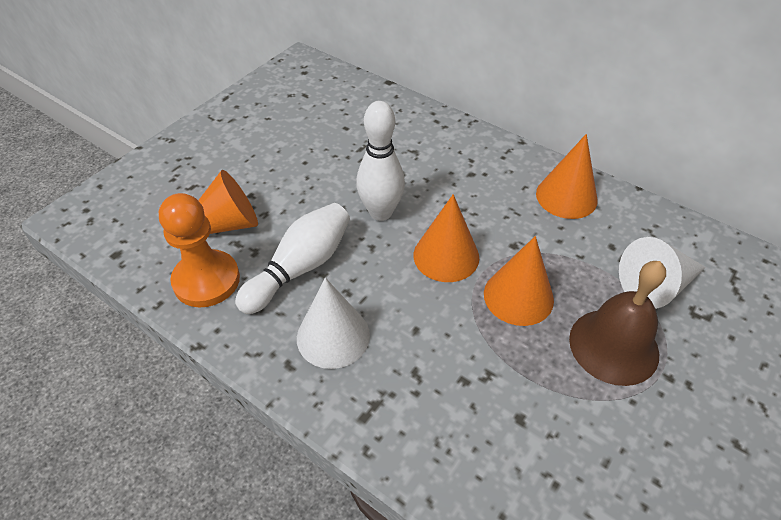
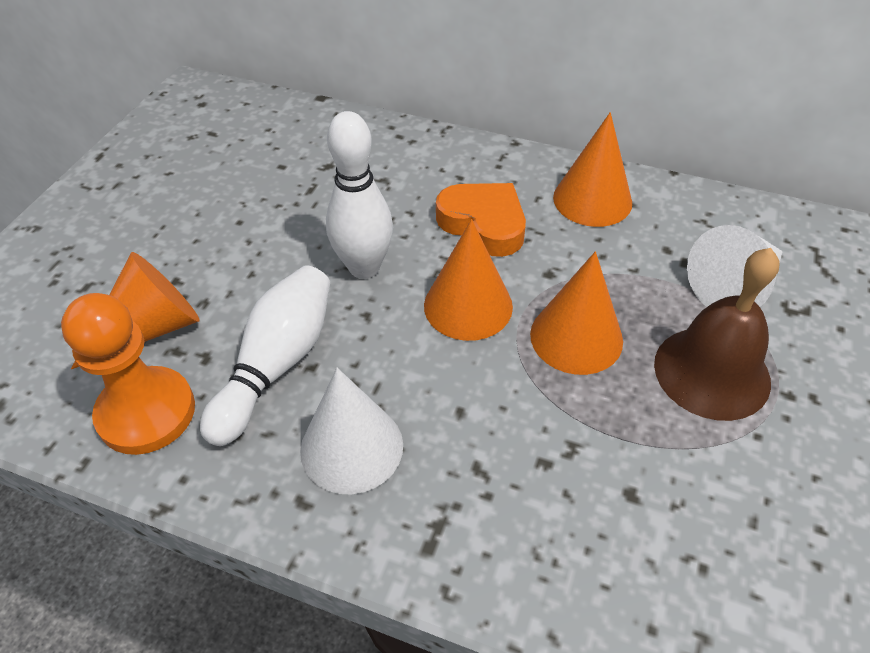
camera: 15 degrees left, 0 degrees up
none -> orange heart [436,183,526,257]

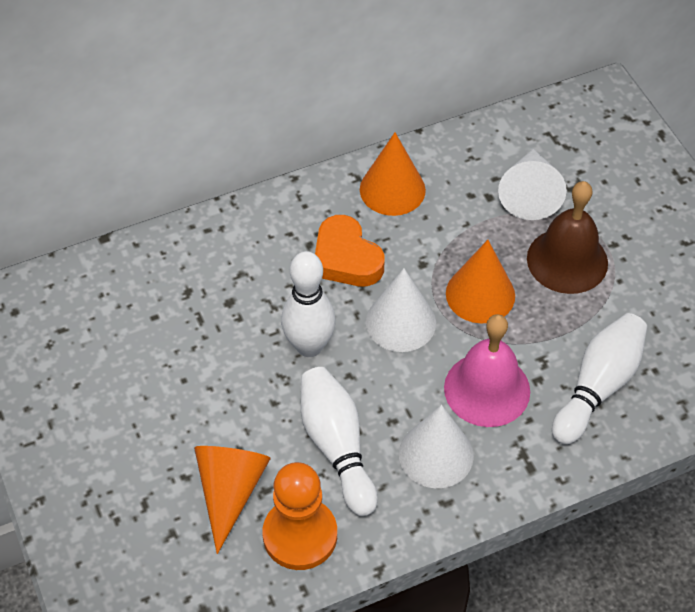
camera: 45 degrees left, 5 degrees up
orange cone [424,219,513,341] -> white cone [366,268,436,352]
orange heart [436,183,526,257] -> orange heart turned 120 degrees counterclockwise [315,215,384,286]
none -> pink bell [444,314,530,427]
none -> white bowling pin [552,313,647,445]

